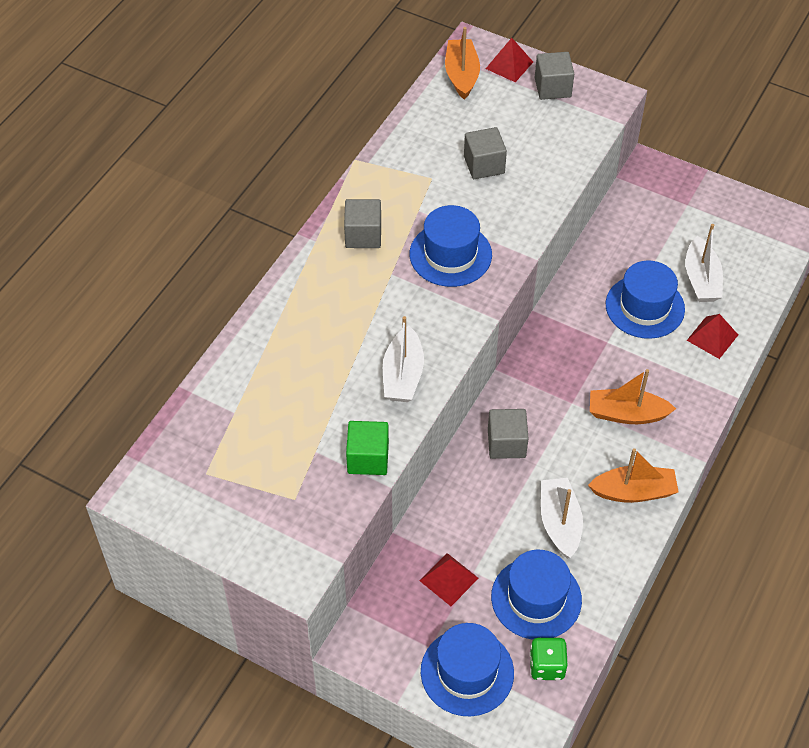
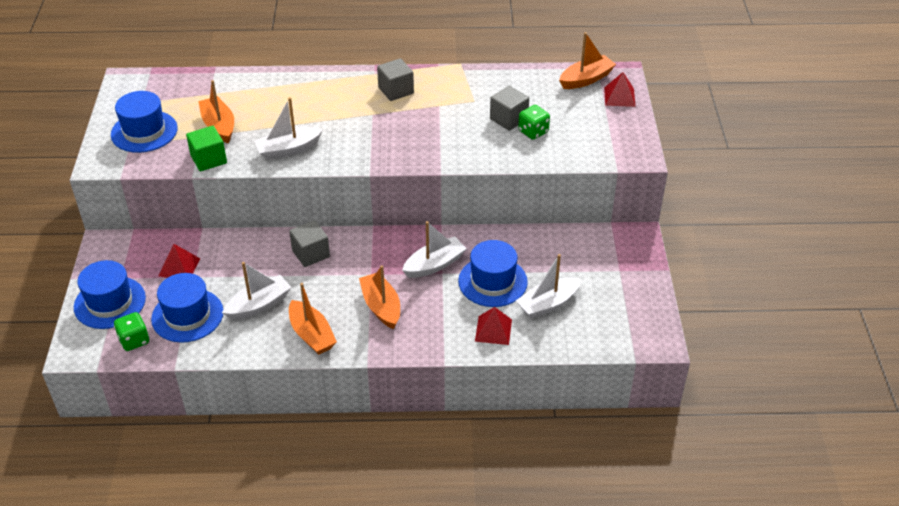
camera: 60 degrees right, 10 degrees down
blue hat [410,205,492,287] -> blue hat moved to [111,91,178,153]
grey cube [535,52,574,100] -> none
none -> orange boat [198,80,234,143]
none -> white boat [402,221,467,278]
none -> green dice [518,105,550,140]

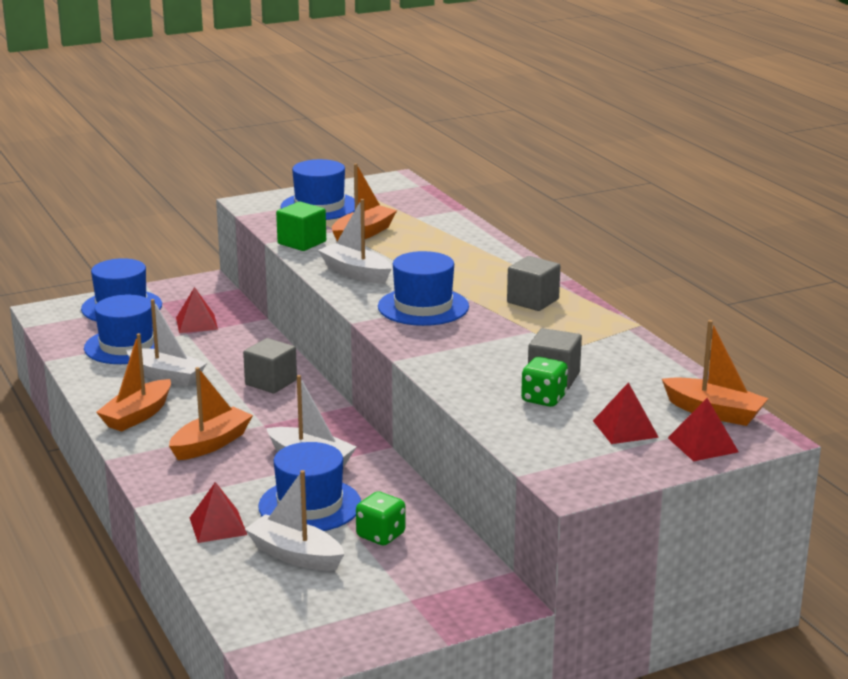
camera: 65 degrees right, 20 degrees down
green dice [114,312,149,351] -> green dice moved to [356,491,405,545]
none -> blue hat [378,251,469,326]
none -> red pyramid [593,382,659,444]

